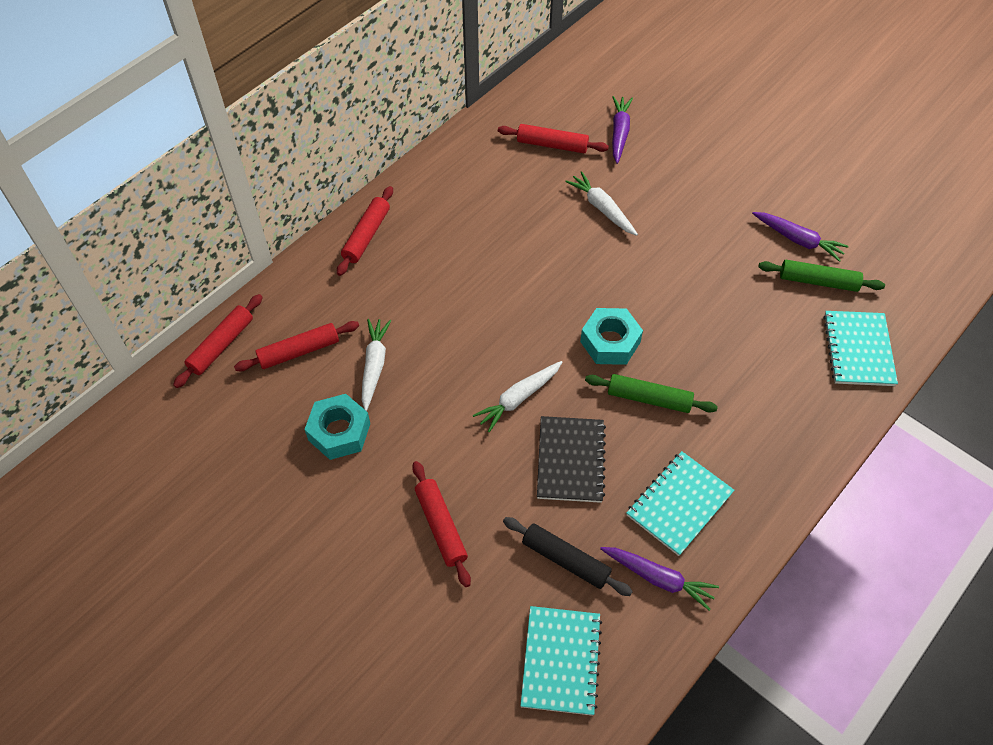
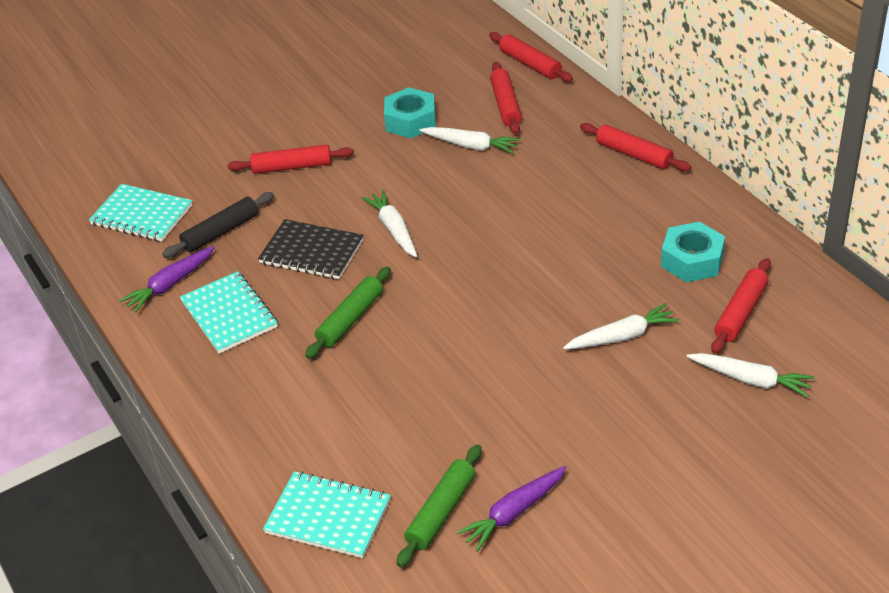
camera: 110 degrees right, 15 degrees down
turquoise nut [580,308,643,365] -> turquoise nut moved to [661,222,725,282]
purple carrot [612,96,633,164] -> white carrot [687,353,814,398]

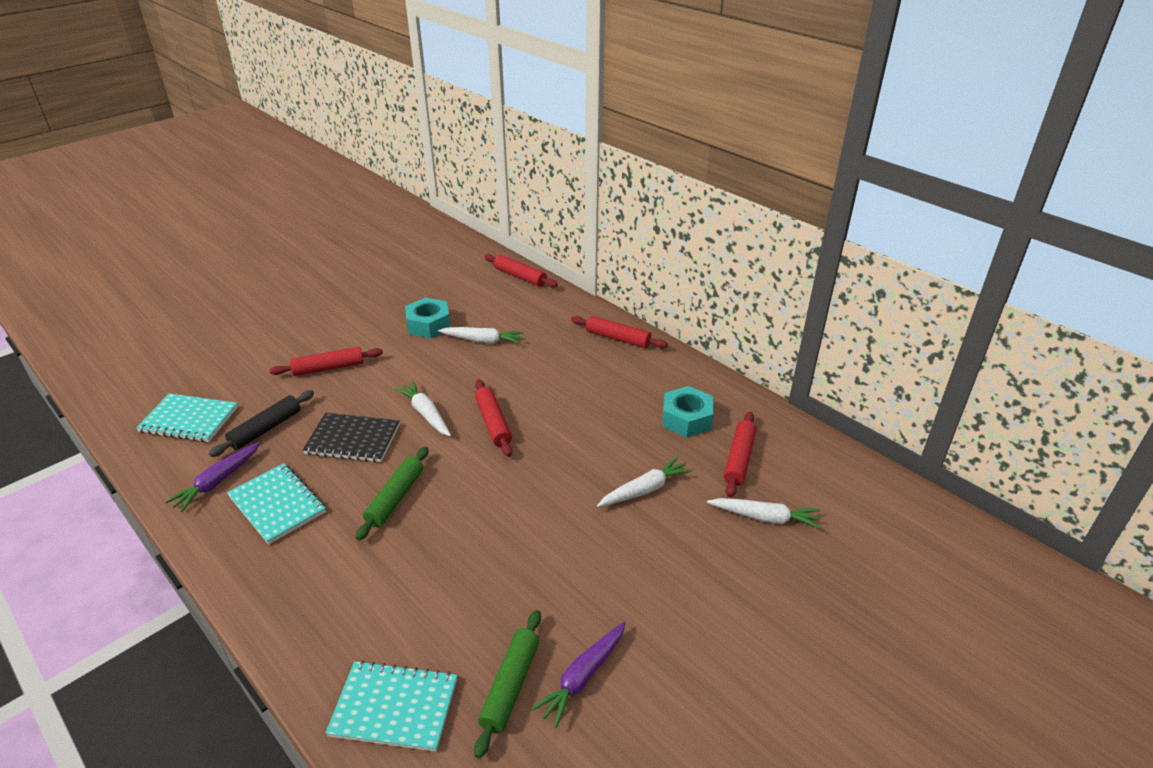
camera: 15 degrees left, 5 degrees down
red rolling pin [490,62,522,135] -> red rolling pin moved to [475,380,512,457]

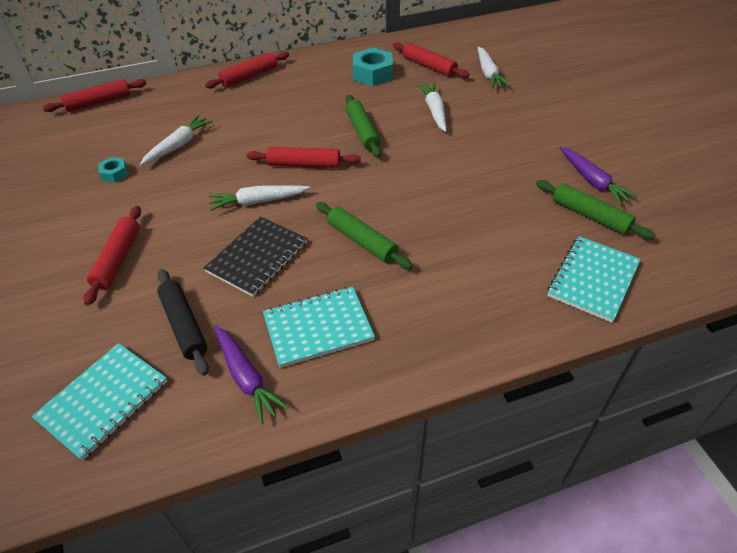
camera: 65 degrees left, 10 degrees up
turquoise nut [405,298,451,338] -> turquoise nut [98,157,128,183], size x0.54
white carrot [707,498,821,529] -> white carrot turned 135 degrees clockwise [477,47,510,89]
none -> green rolling pin [346,95,381,158]

